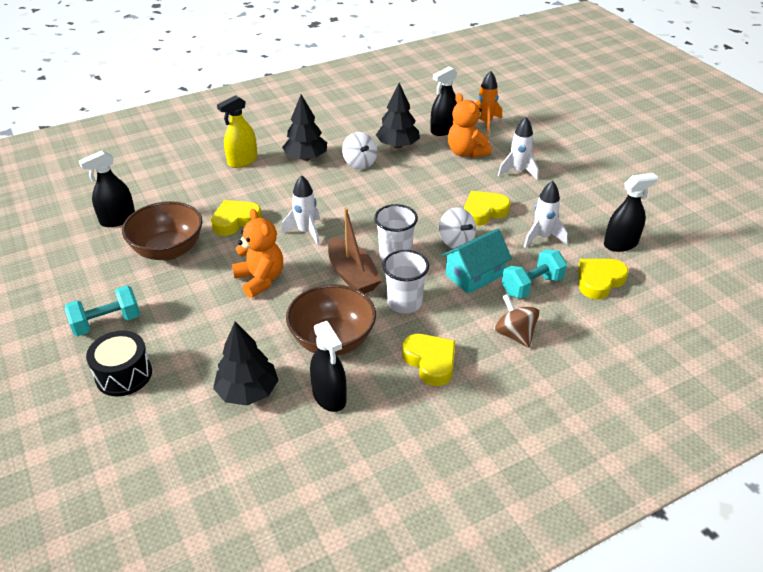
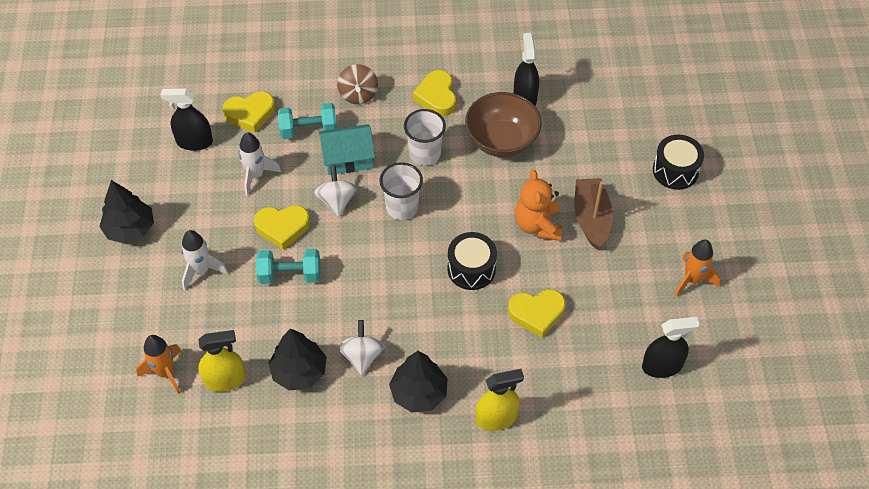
camera: 155 degrees left, 15 degrees up
turquoise dumbbell [65,286,140,336] -> turquoise dumbbell moved to [256,249,320,284]
brown bowl [122,201,203,260] -> none
black tree [213,322,278,406] -> black tree moved to [99,180,154,244]
white rocket [281,175,320,245] -> black drum [447,232,497,290]
brown boat [328,208,382,294] -> brown boat moved to [574,178,613,250]
black spray bottle [431,67,458,136] -> yellow spray bottle [198,330,246,392]
orange teddy bear [448,93,492,158] -> none
none -> orange rocket [674,239,720,297]

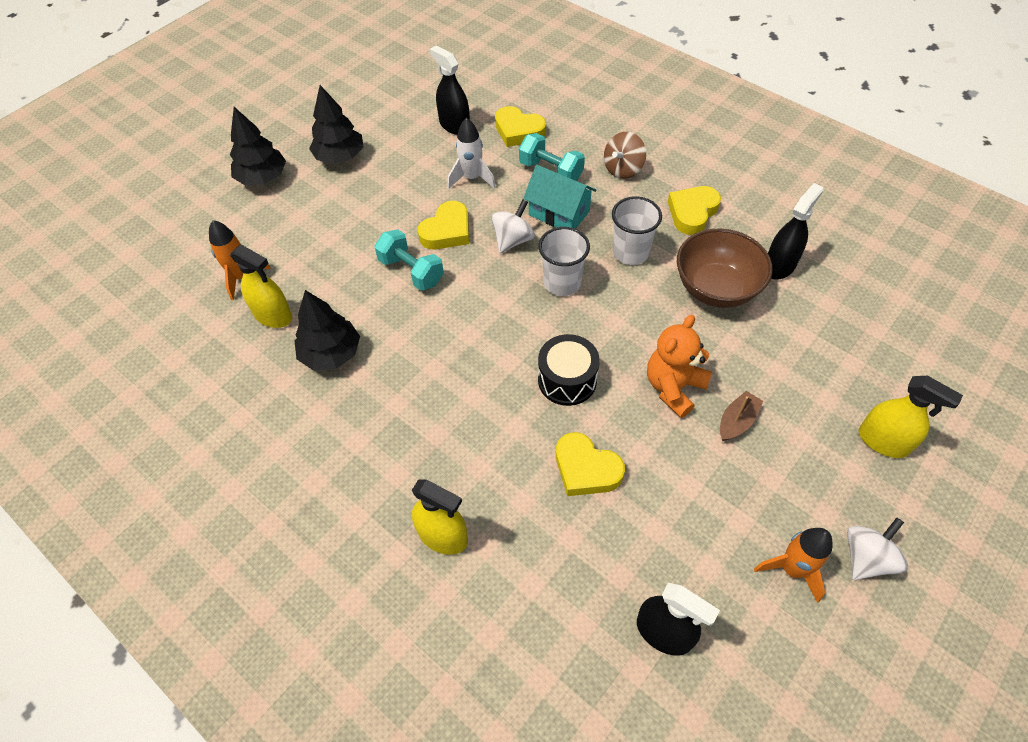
camera: 45 degrees right, 0 degrees up
white rocket [181,230,228,290] -> none
yellow heart [254,205,310,250] -> yellow heart turned 90 degrees counterclockwise [417,201,469,249]
white spinning top [338,320,385,375] -> white spinning top moved to [847,518,908,580]
black tree [389,351,448,413] -> black tree moved to [230,107,286,185]
brown boat [574,178,613,250] -> brown boat [720,391,763,441], size x0.59
black drum [653,135,704,190] -> yellow spray bottle [859,376,963,458]

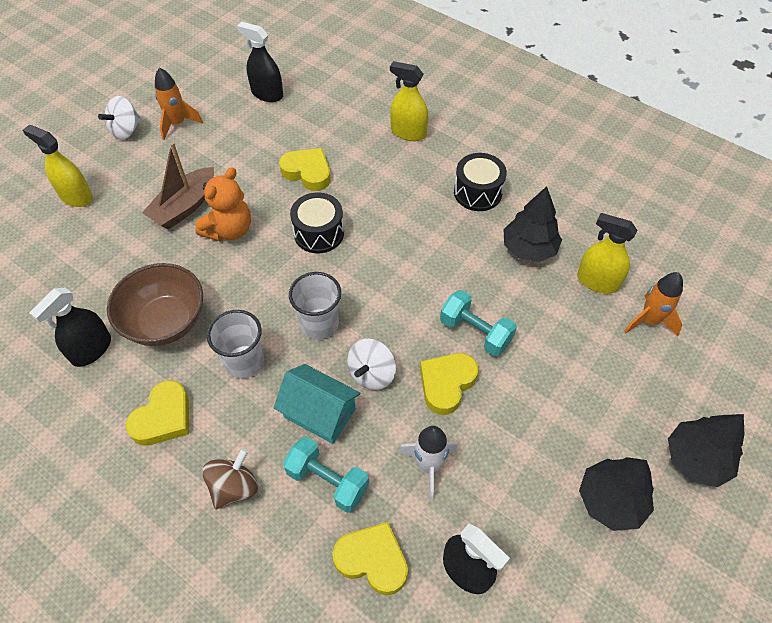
camera: 175 degrees right, 0 degrees up
brown boat [720,391,763,441] -> brown boat [142,142,214,229], size x1.69
none -> black drum [454,153,507,211]

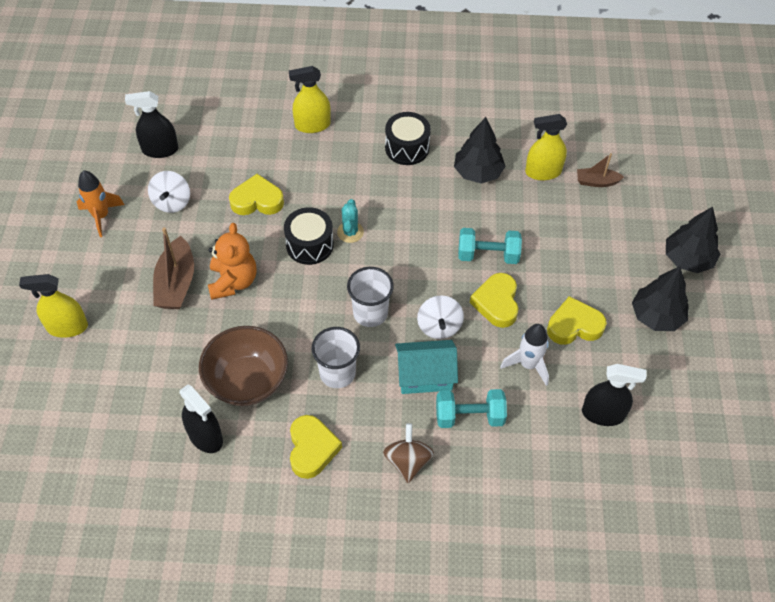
camera: 35 degrees left, 0 degrees up
black spray bottle [29,288,111,367] -> black spray bottle turned 45 degrees counterclockwise [180,384,223,453]
white spinning top [98,96,141,140] -> white spinning top moved to [148,171,190,213]
yellow heart [333,522,408,595] -> yellow heart moved to [547,296,607,345]
orange rocket [624,272,683,337] -> brown boat [577,153,624,187]
none -> turquoise cactus [337,199,364,243]

